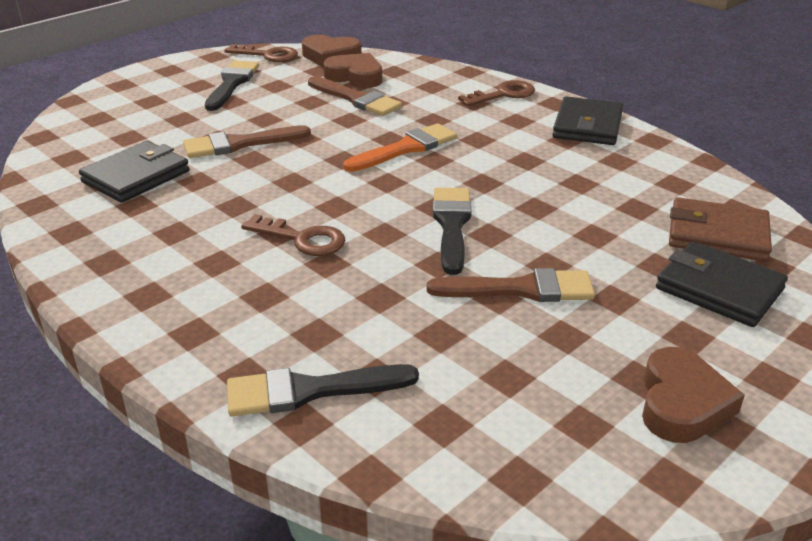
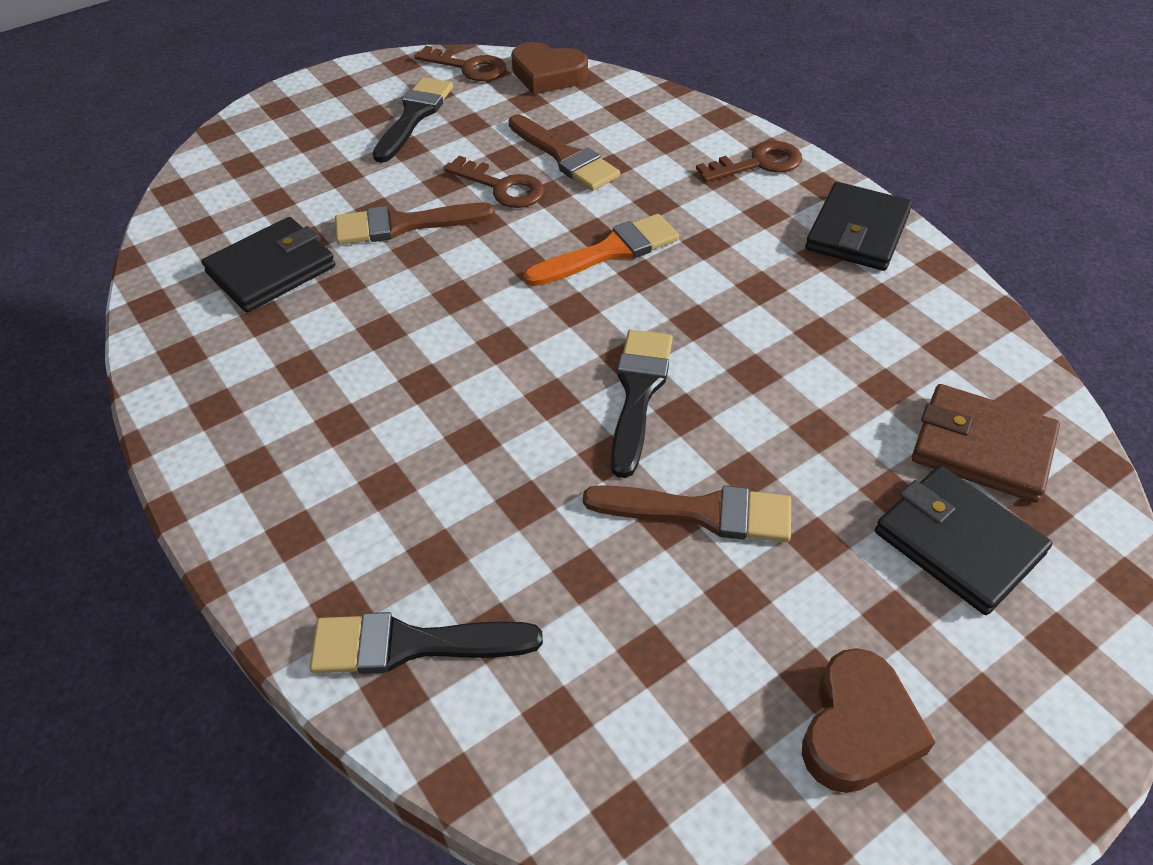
camera: 10 degrees right, 15 degrees up
brown key [241,214,346,256] -> brown key moved to [444,156,544,208]
brown heart [323,53,382,88] -> none

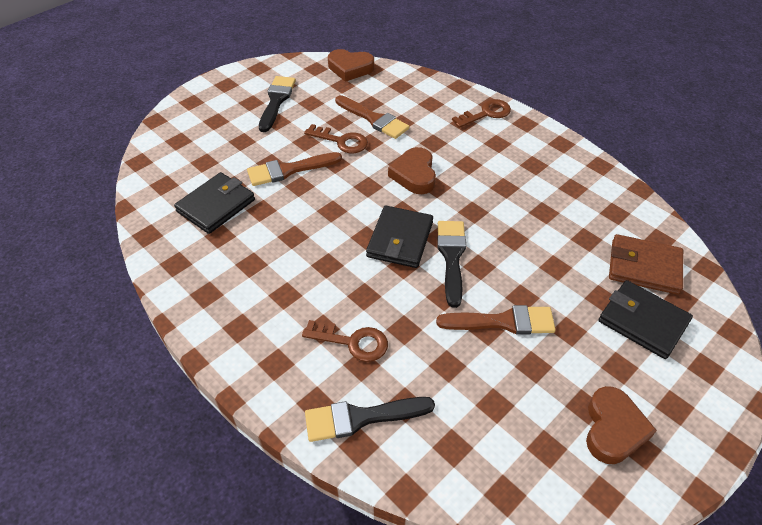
camera: 10 degrees left, 0 degrees up
brown key [414,46,506,81] -> brown key moved to [302,320,388,362]
orange brush [523,214,679,286] -> brown heart [388,147,436,194]
black wallet [805,182,912,271] -> black wallet moved to [366,206,433,268]

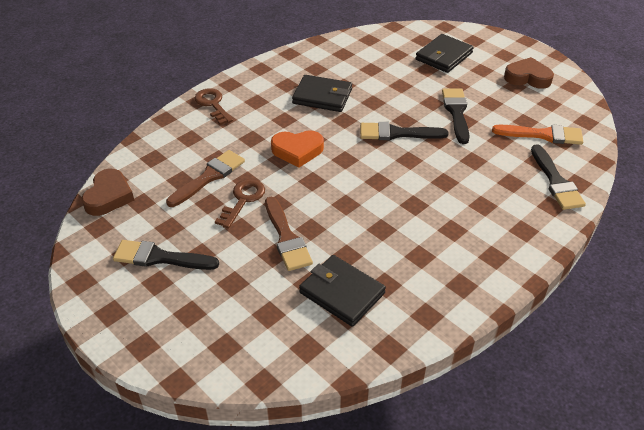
camera: 90 degrees left, 5 degrees down
brown key [302,320,388,362] -> none
black wallet [366,206,433,268] -> black wallet moved to [292,75,352,112]
brown heart [388,147,436,194] -> orange heart [271,130,324,168]
brown brush [436,305,556,335] -> black brush [442,88,470,144]
brown wallet [609,234,683,295] -> none
none -> orange brush [492,125,583,145]

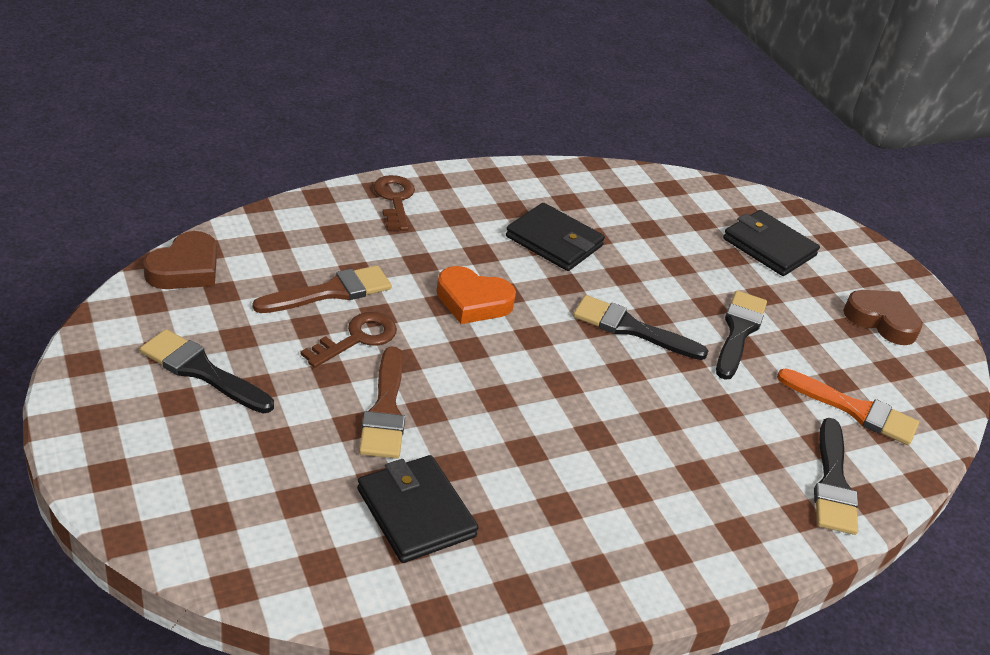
camera: 15 degrees right, 5 degrees down
black wallet [416,34,474,73] -> black wallet turned 75 degrees clockwise [723,210,820,276]

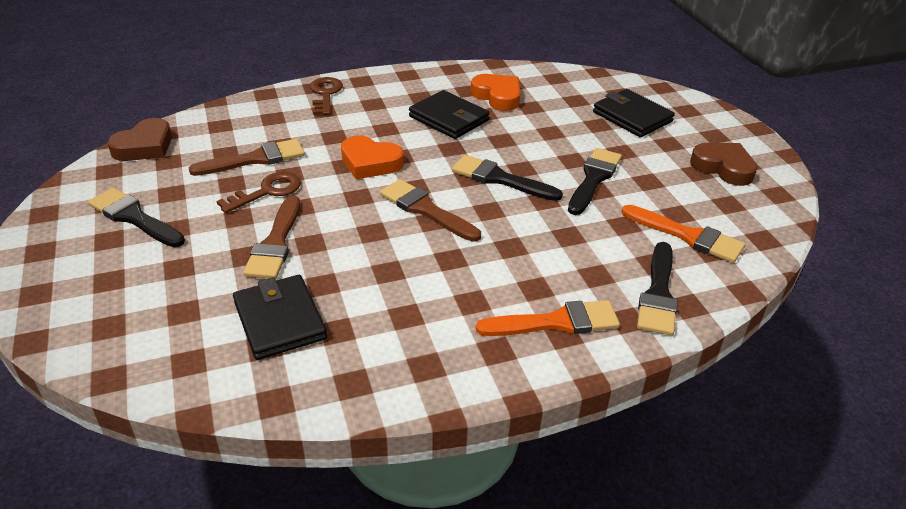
camera: 10 degrees right, 0 degrees up
none -> brown brush [380,179,481,242]
none -> orange heart [471,74,520,111]
none -> orange brush [476,300,620,336]

